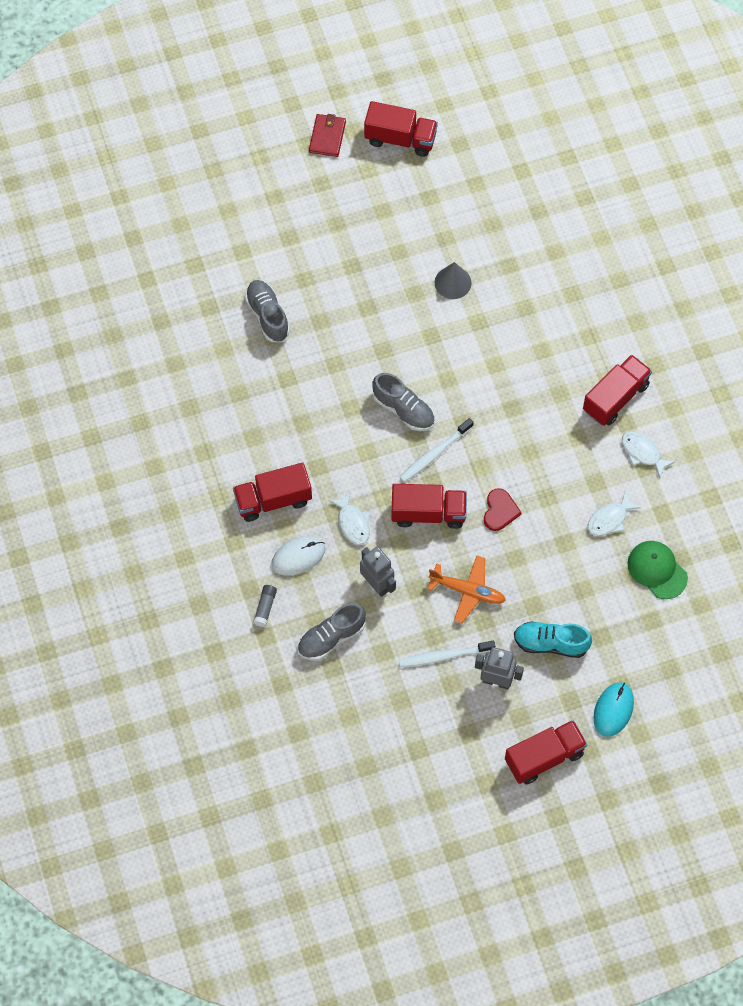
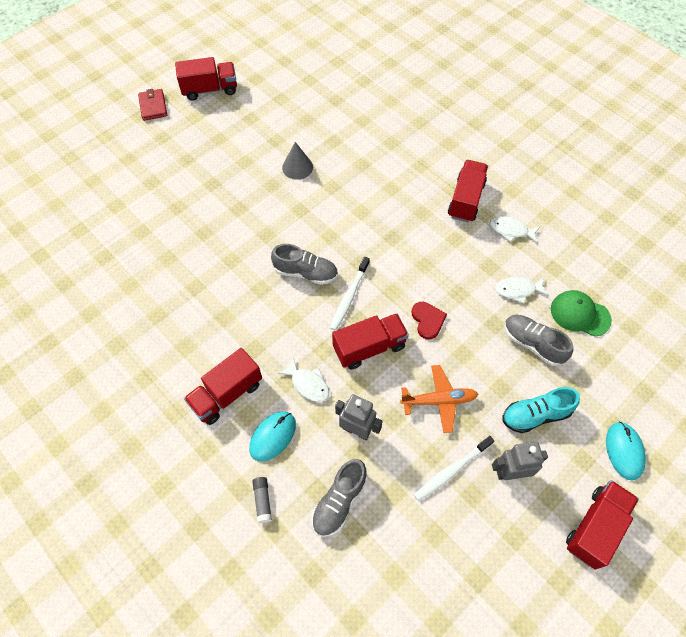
camera: 25 degrees left, 5 degrees down
grey shoe [245,280,290,342] -> grey shoe moved to [504,315,573,366]
white mouse [271,536,325,576] -> turquoise mouse [249,411,296,462]
white fish [588,492,641,536] -> white fish turned 60 degrees clockwise [495,277,549,304]

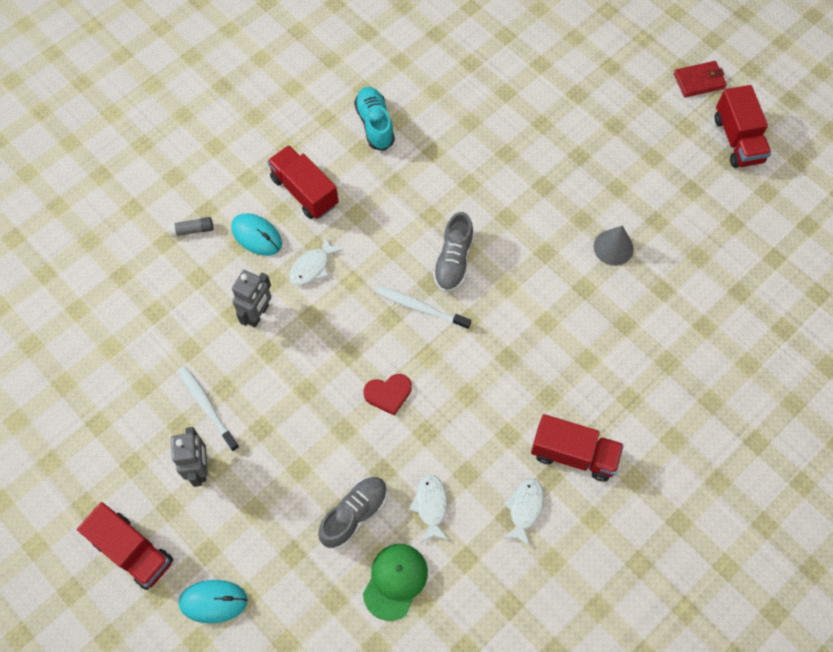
camera: 90 degrees right, 5 degrees up
grey shoe [312,459,367,537] -> none
red truck [332,313,409,370] -> none
orange plane [400,365,478,433] -> none
turquoise shoe [502,387,580,433] -> turquoise shoe moved to [354,87,395,151]

